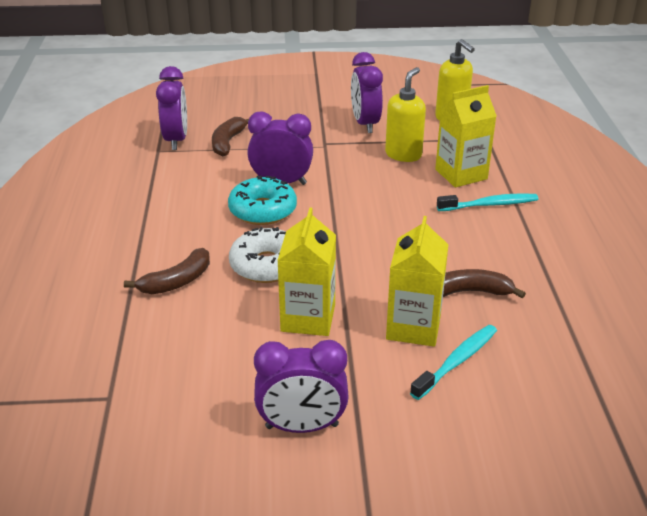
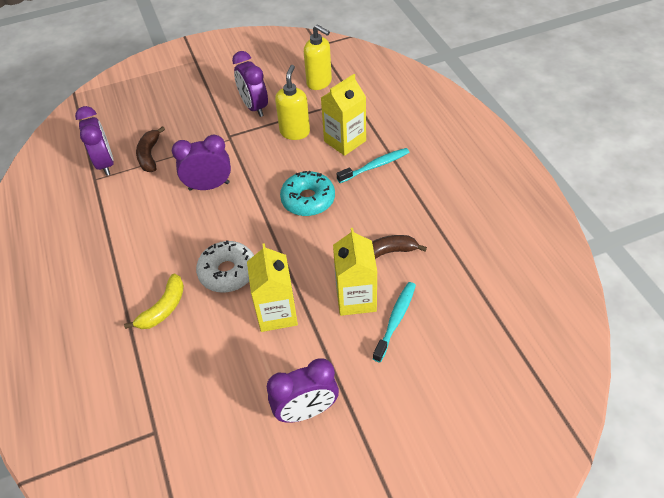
camera: 15 degrees left, 15 degrees up
brown banana [124,248,210,294] -> yellow banana [124,273,184,329]
turquoise donut [228,175,297,225] -> turquoise donut moved to [280,171,335,216]

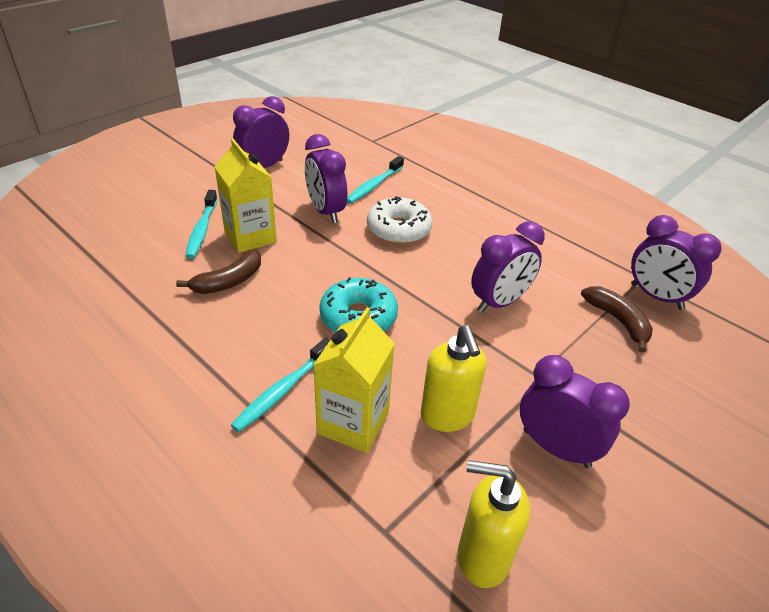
camera: 150 degrees right, 10 degrees down
yellow banana [124,273,184,329] -> none
yellow carton [247,243,298,332] -> purple clock [305,134,348,223]
none -> turquoise toothbrush [347,156,404,204]

